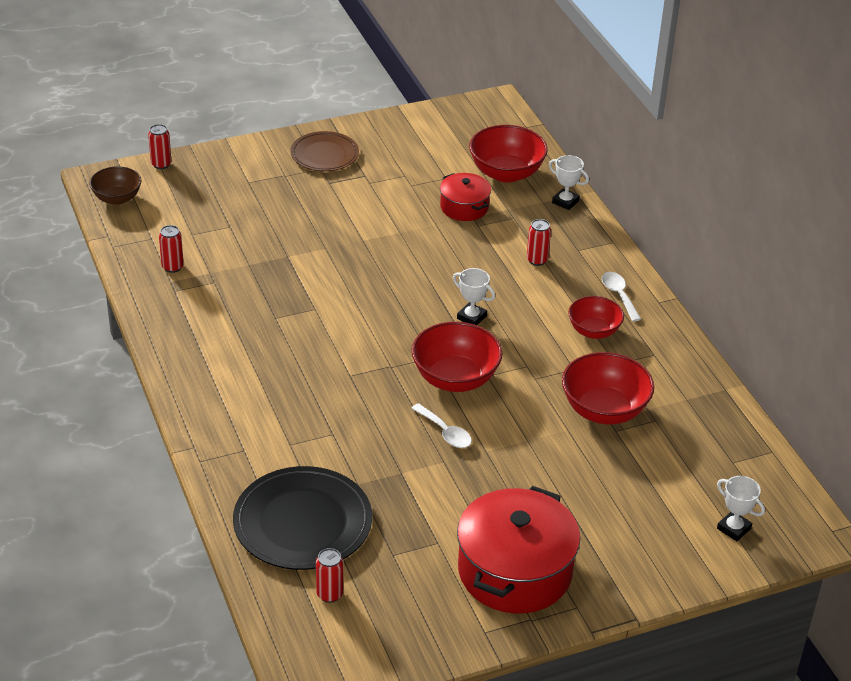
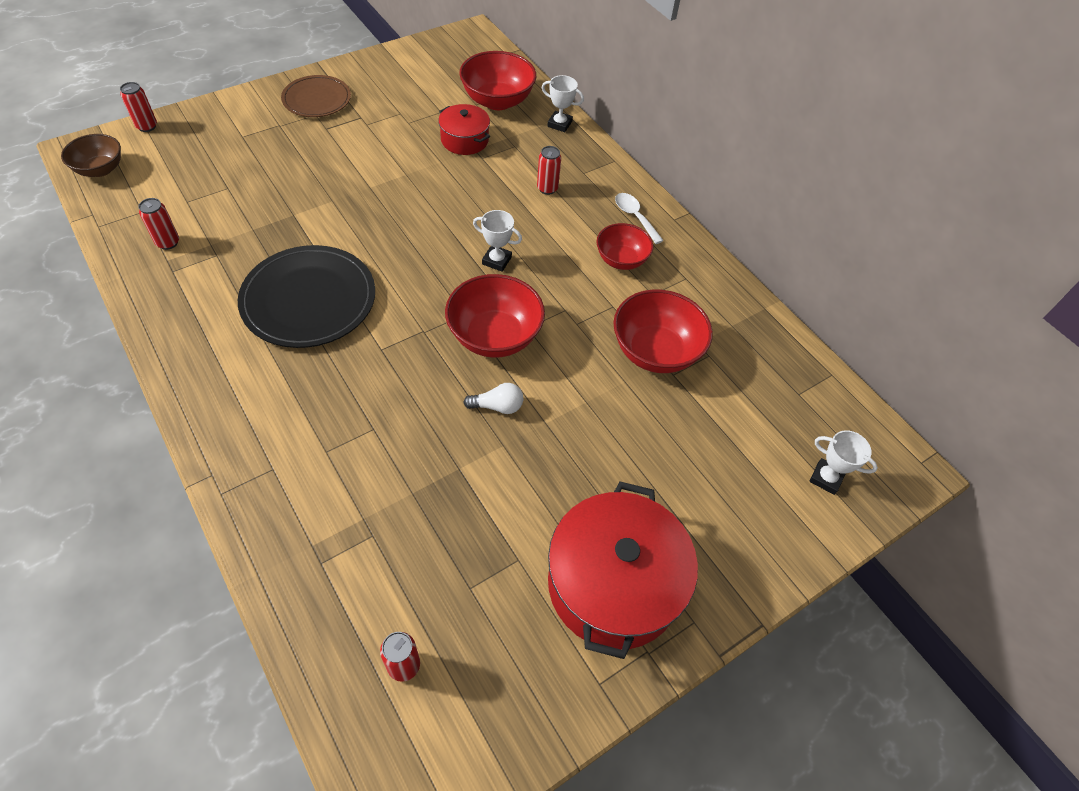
camera: 15 degrees left, 15 degrees up
black plate [233,466,372,570] -> black plate moved to [238,245,375,348]
white spoon [411,403,472,448] -> white light bulb [463,383,523,414]

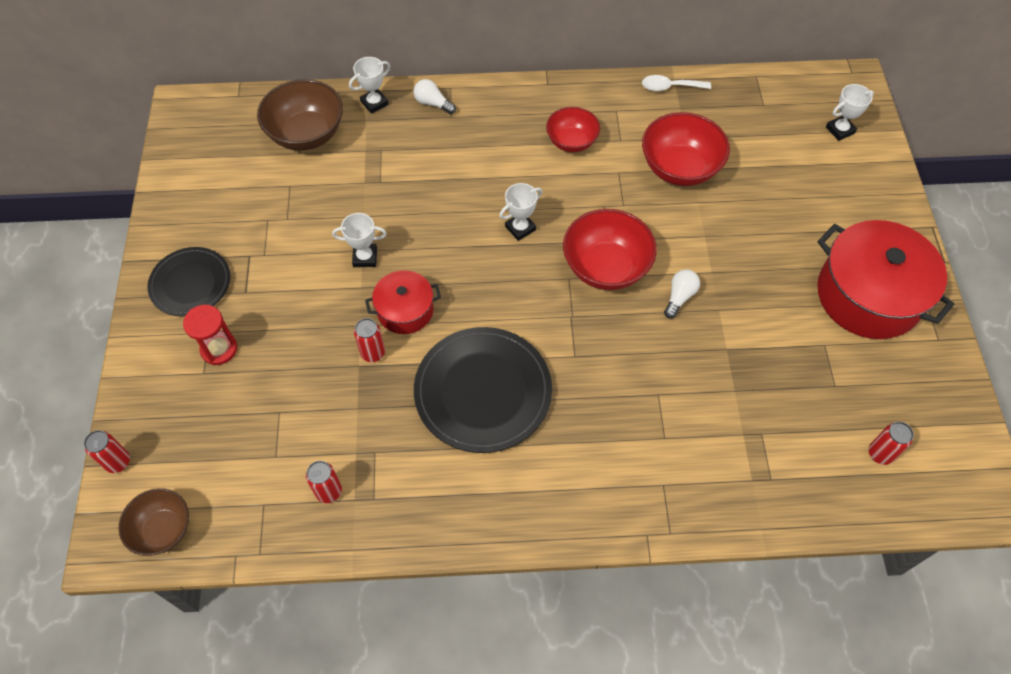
camera: 55 degrees left, 5 degrees up
brown plate [281,75,351,117] -> black plate [148,247,231,317]
red pot [438,104,490,155] -> red pot moved to [365,270,441,334]
red bowl [459,51,536,110] -> brown bowl [257,79,343,151]
red can [537,146,561,195] -> red can moved to [354,318,385,362]
white spoon [615,193,664,244] -> white spoon moved to [642,75,711,91]
none -> red hourglass [183,305,237,365]
none -> white trophy [332,213,387,267]
none -> white light bulb [413,79,456,114]

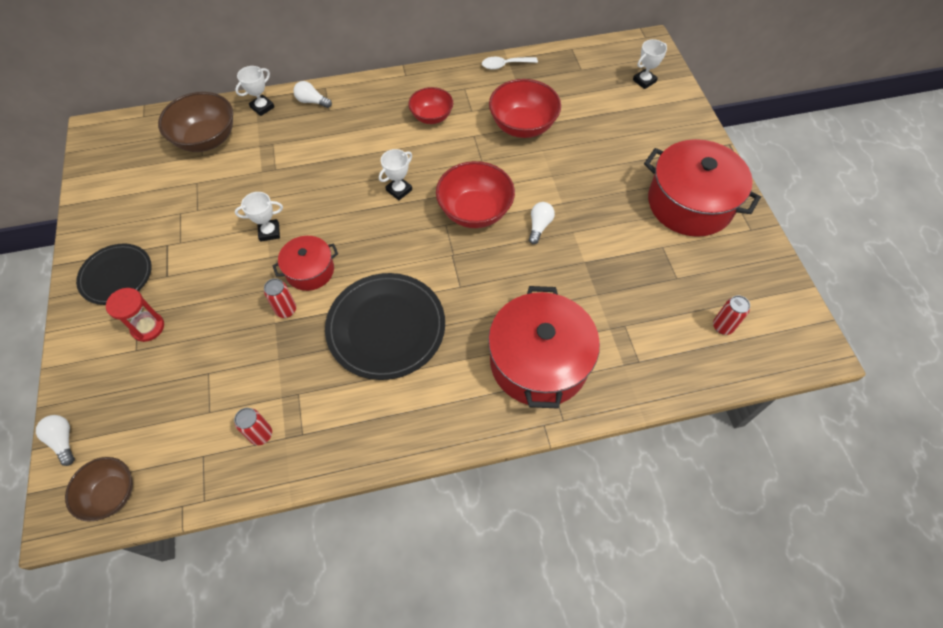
camera: 10 degrees left, 0 degrees up
red can [84,430,130,473] -> white light bulb [36,415,75,466]
none -> red pot [488,286,600,409]

